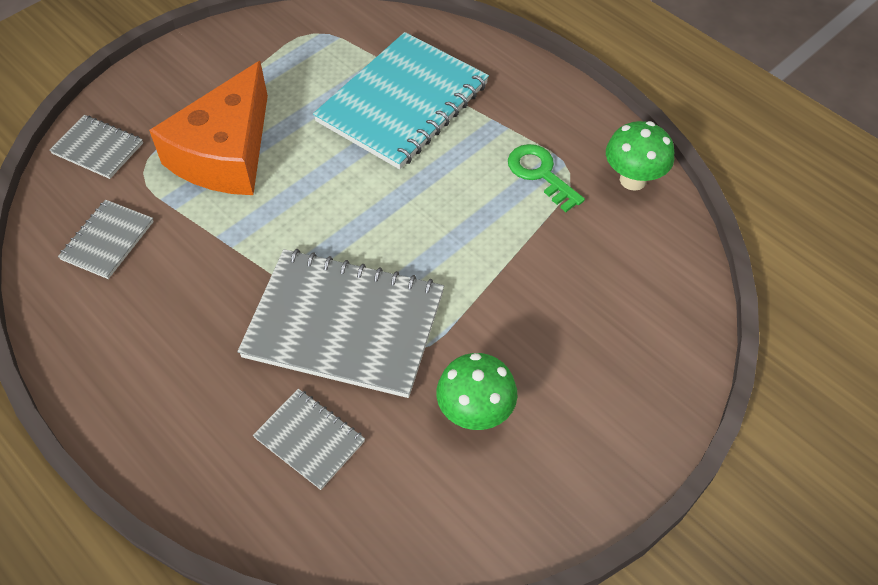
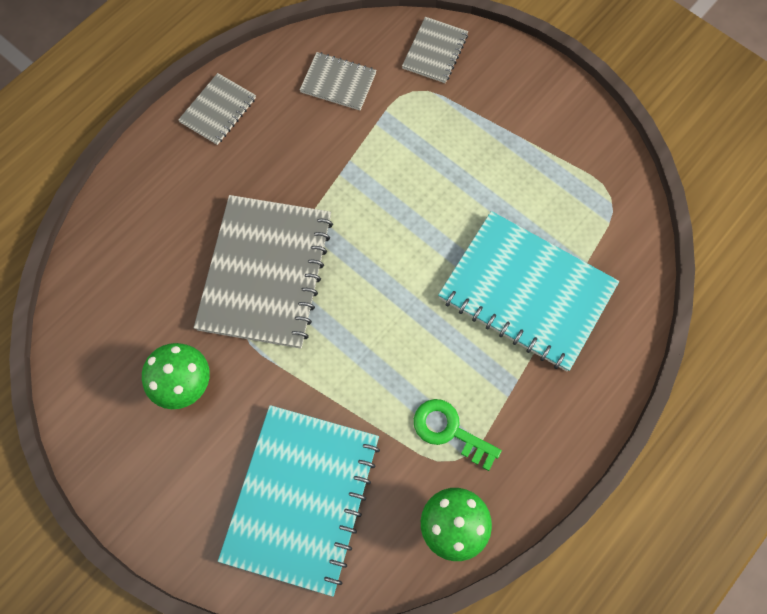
camera: 85 degrees right, 15 degrees up
orange cheese [149,61,268,195] -> none
grey notebook [253,389,365,490] -> grey notebook moved to [178,73,256,145]
green key [508,144,585,212] -> green key turned 105 degrees counterclockwise [414,399,502,471]
none -> turquoise notebook [218,405,380,597]

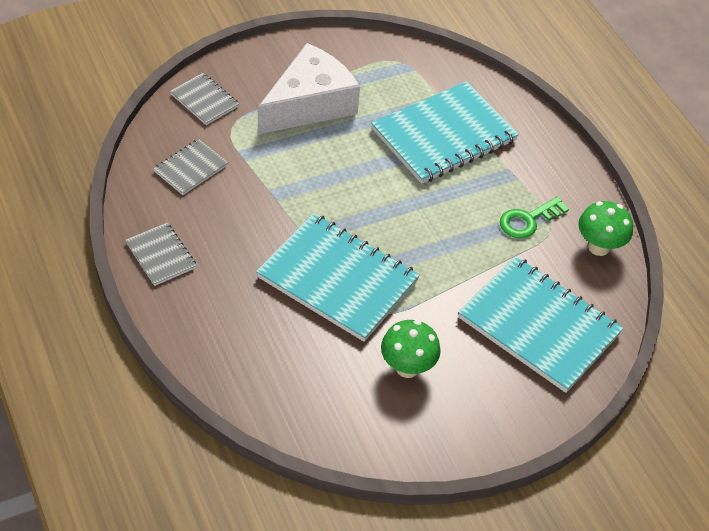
camera: 70 degrees left, 20 degrees down
grey notebook [194,195,333,349] -> turquoise notebook [256,213,420,342]
none -> white cheese [258,43,360,134]

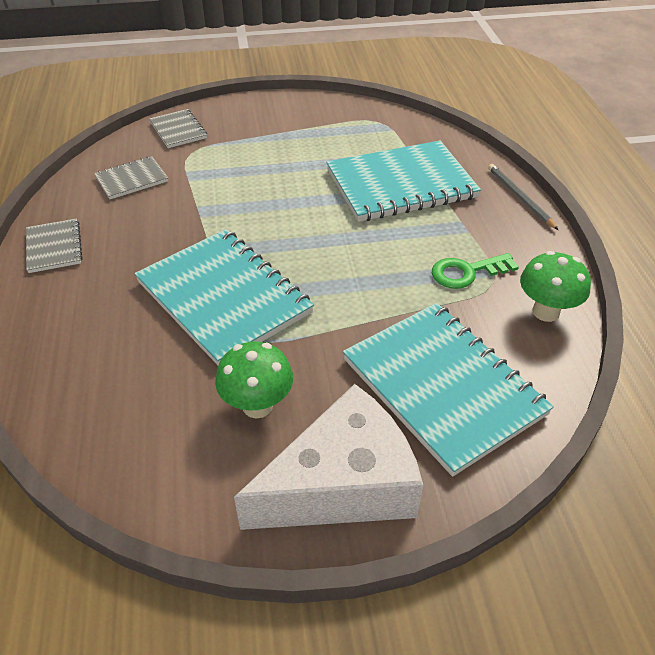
camera: 20 degrees right, 5 degrees down
white cheese [258,43,360,134] -> white cheese moved to [234,384,423,530]
none -> grey pencil [488,164,558,230]

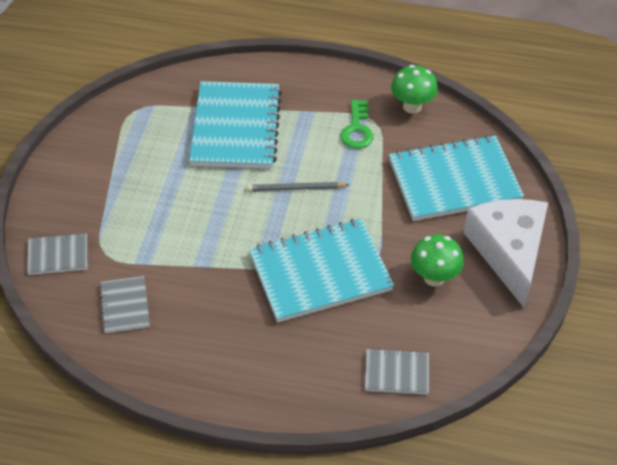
camera: 70 degrees left, 5 degrees up
grey notebook [26,219,83,273] -> grey notebook moved to [365,348,429,394]
grey pencil [488,164,558,230] -> grey pencil moved to [247,182,350,191]

